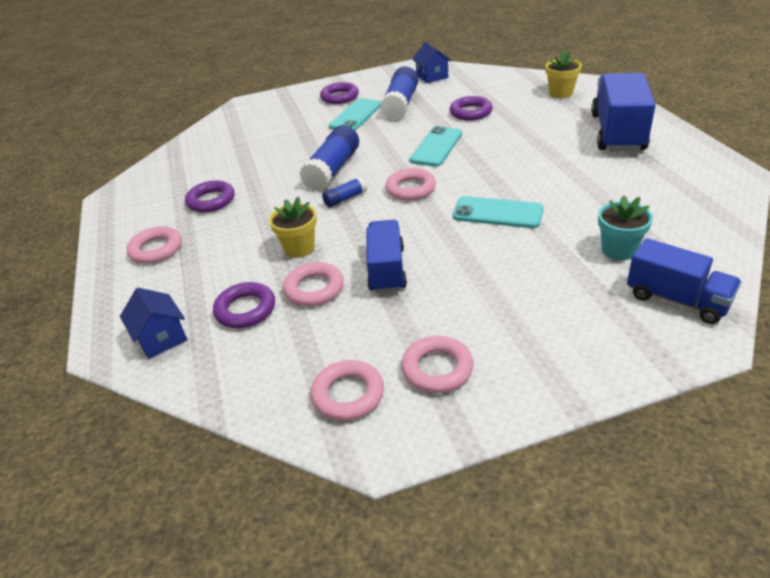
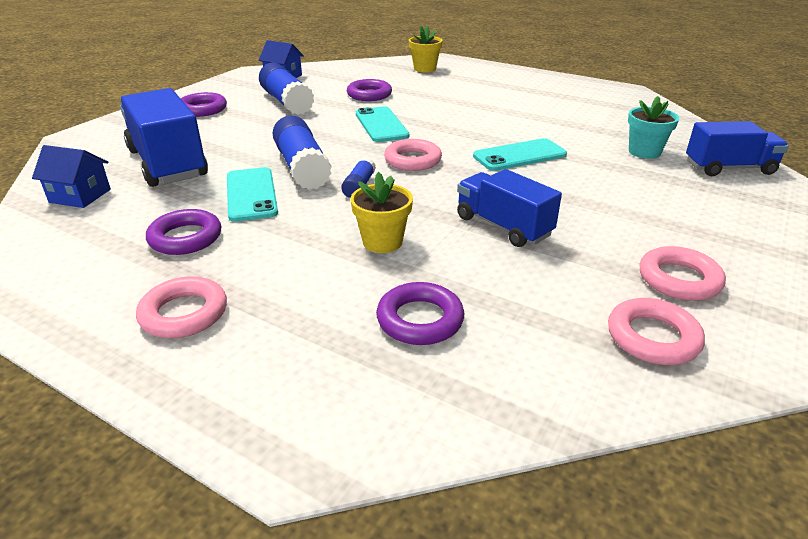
camera: 45 degrees left, 5 degrees down
blue house [120,288,187,359] -> blue house moved to [32,145,111,208]
pink ring [283,262,344,306] -> none
turquoise phone [329,98,381,131] -> turquoise phone moved to [227,167,278,222]
blue truck [591,73,656,151] -> blue truck moved to [120,88,208,187]

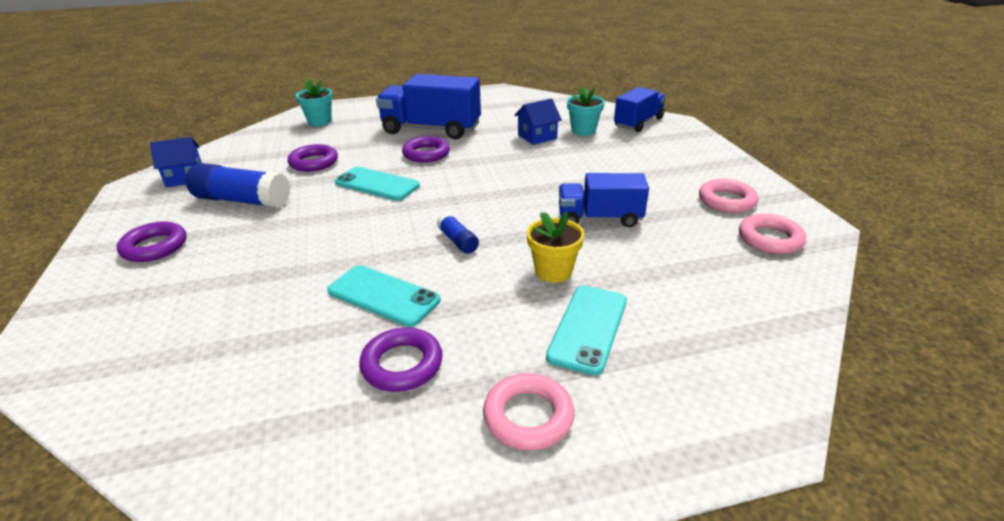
camera: 45 degrees left, 0 degrees up
blue house [32,145,111,208] -> blue house moved to [514,98,562,145]
blue truck [120,88,208,187] -> blue truck moved to [376,74,481,139]
blue glue stick [273,115,332,190] -> none
purple ring [376,282,464,345] -> purple ring moved to [402,136,450,163]
pink ring [384,139,442,171] -> none
yellow flower pot [409,26,443,72] -> turquoise flower pot [296,79,333,126]
turquoise phone [473,138,567,171] -> turquoise phone moved to [546,285,627,375]

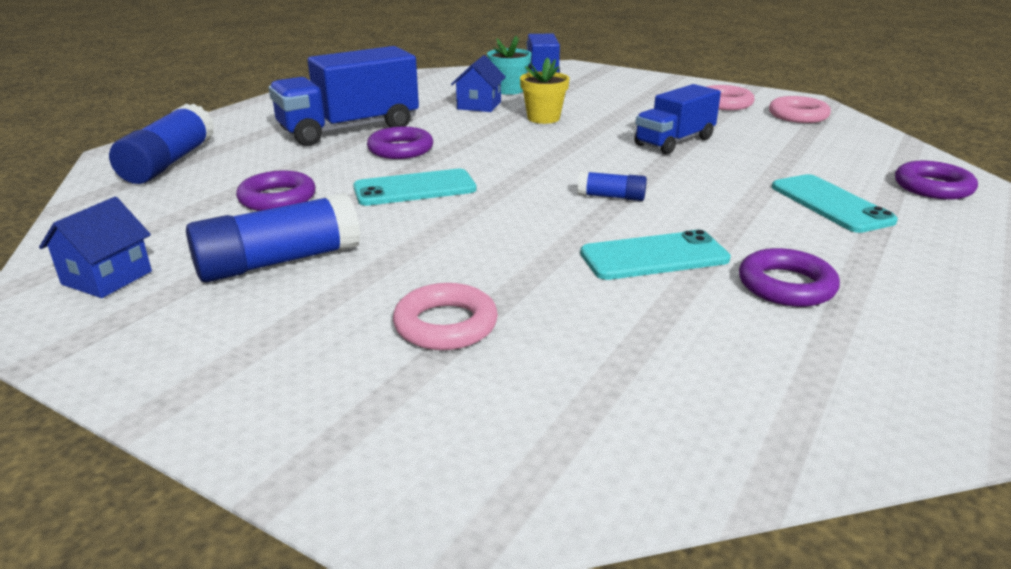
camera: 45 degrees left, 5 degrees down
purple ring [117,221,186,262] -> purple ring moved to [895,161,978,200]
turquoise flower pot [296,79,333,126] -> blue glue stick [109,103,215,184]
pink ring [483,373,575,451] -> pink ring moved to [393,283,498,350]
yellow flower pot [527,211,584,283] -> yellow flower pot moved to [520,57,570,124]

